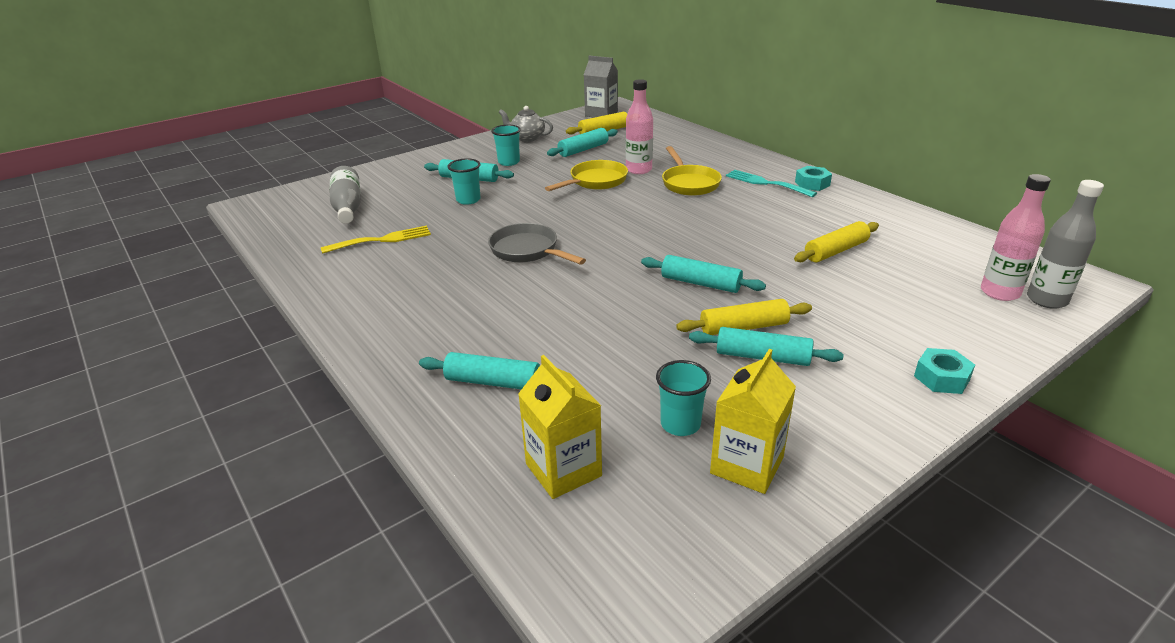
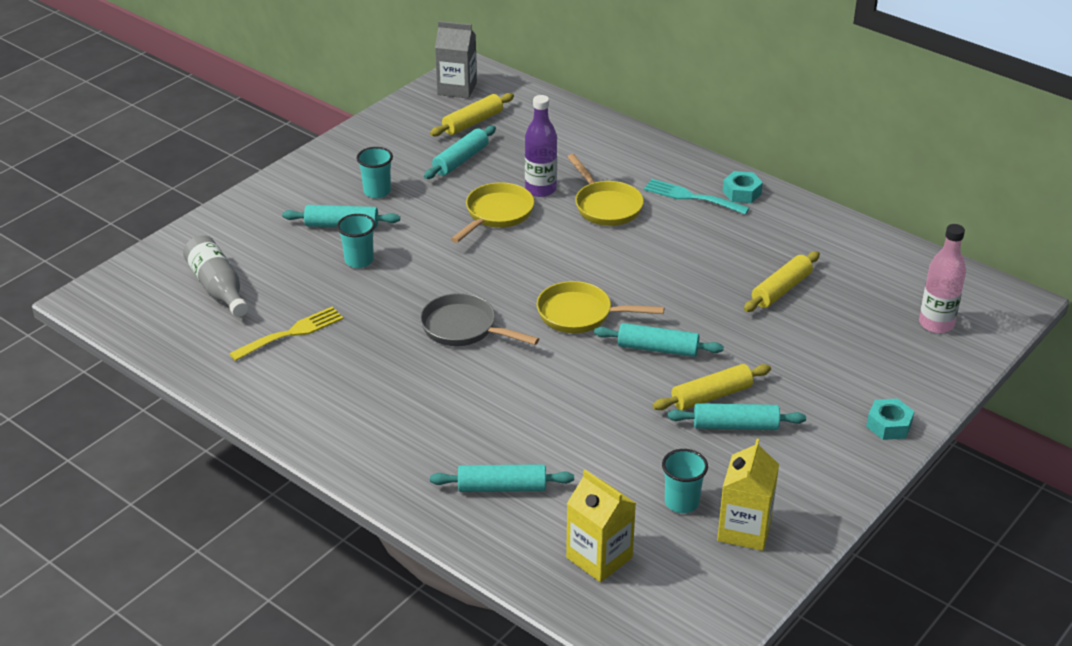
camera: 15 degrees left, 5 degrees up
grey teapot [499,106,553,142] -> none
pink bottle [626,79,653,174] -> purple bottle [525,95,557,197]
grey bottle [1027,180,1104,309] -> none
none -> yellow pan [537,281,664,333]

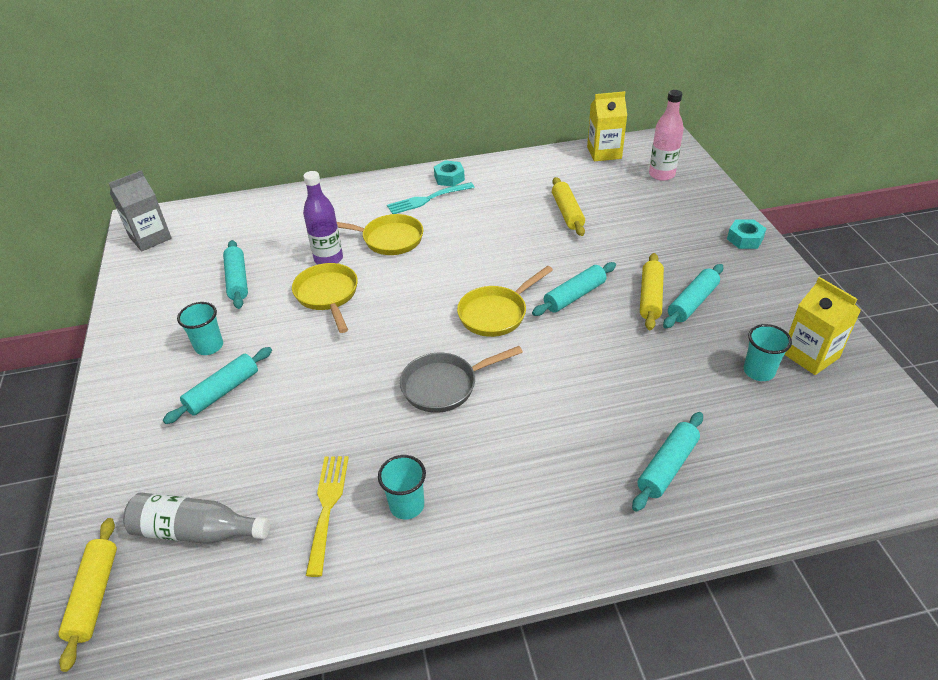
camera: 50 degrees left, 5 degrees up
turquoise cup [337,214,376,268] -> turquoise cup moved to [378,455,426,519]
yellow rolling pin [430,93,514,136] -> yellow rolling pin moved to [58,518,117,672]
yellow carton [566,470,636,582] -> yellow carton moved to [587,91,627,162]

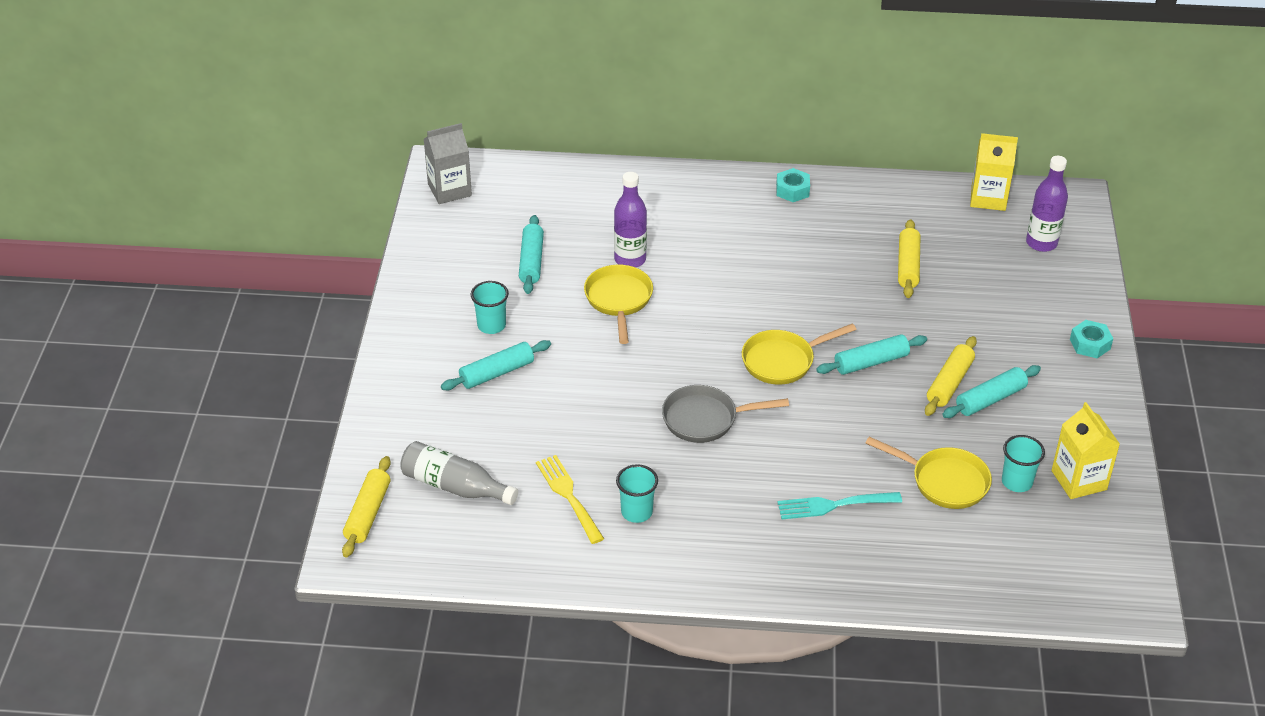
camera: 15 degrees right, 0 degrees up
yellow fork [306,456,349,577] -> yellow fork turned 45 degrees counterclockwise [536,455,604,544]
yellow pan [337,214,423,255] -> yellow pan moved to [866,437,992,509]
turquoise fork [387,182,475,214] -> turquoise fork moved to [777,492,902,519]
turquoise rolling pin [632,412,703,511] -> none
pink bottle [649,90,684,181] -> purple bottle [1026,156,1068,252]

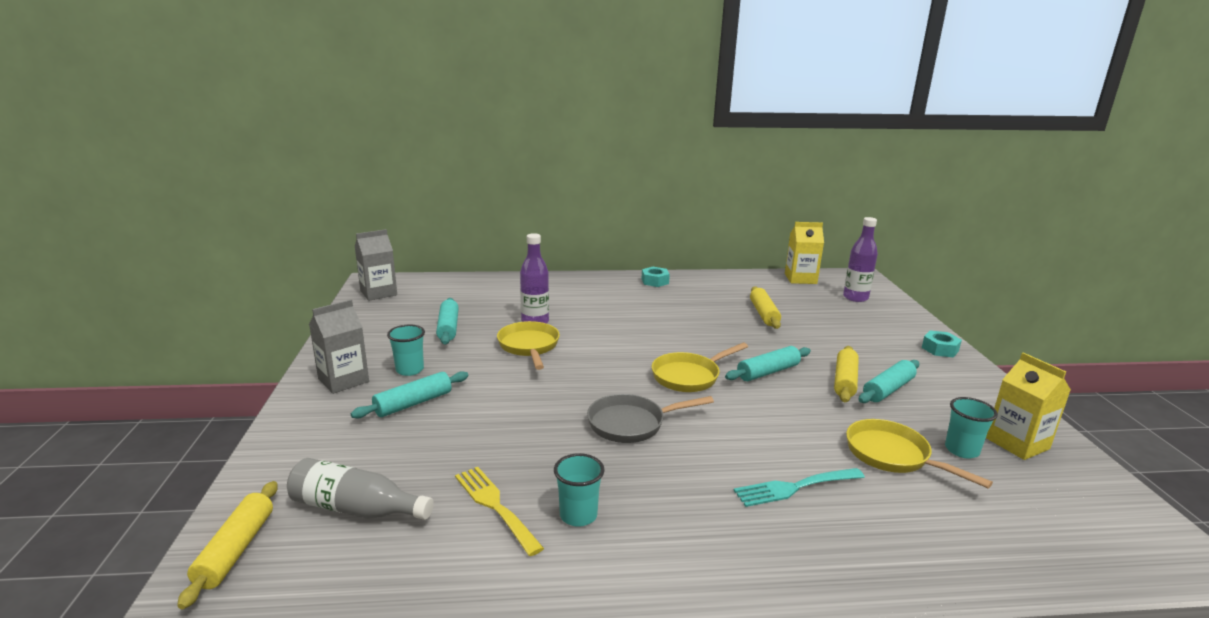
camera: 10 degrees left, 20 degrees down
yellow pan [866,437,992,509] -> yellow pan turned 150 degrees counterclockwise [846,419,993,488]
none -> grey carton [309,300,369,394]

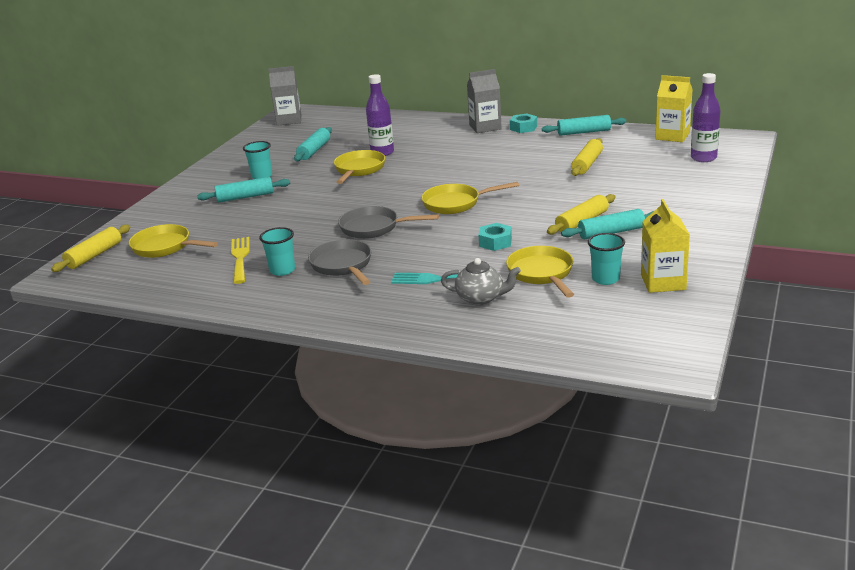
camera: 30 degrees right, 5 degrees up
grey bottle [287,458,434,520] -> yellow pan [129,224,218,258]
grey carton [309,300,369,394] -> grey carton moved to [467,69,502,133]
turquoise rolling pin [725,346,811,381] -> turquoise rolling pin moved to [542,115,626,136]
turquoise nut [922,331,962,357] -> turquoise nut moved to [479,223,512,251]
none -> grey pan [308,239,371,285]
none -> grey teapot [441,258,521,305]

